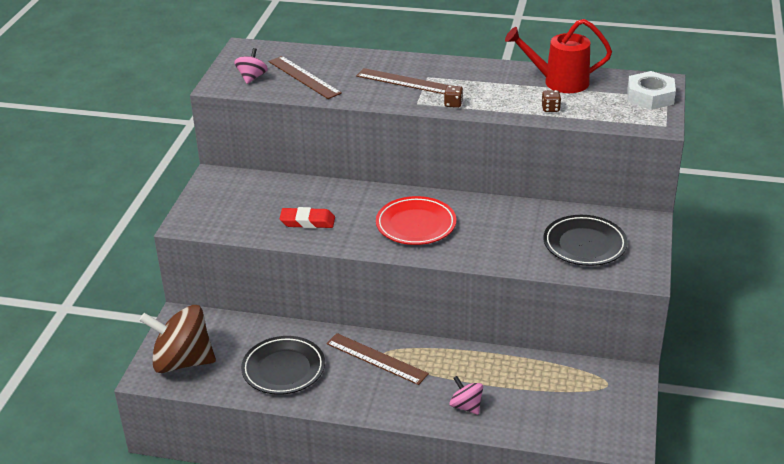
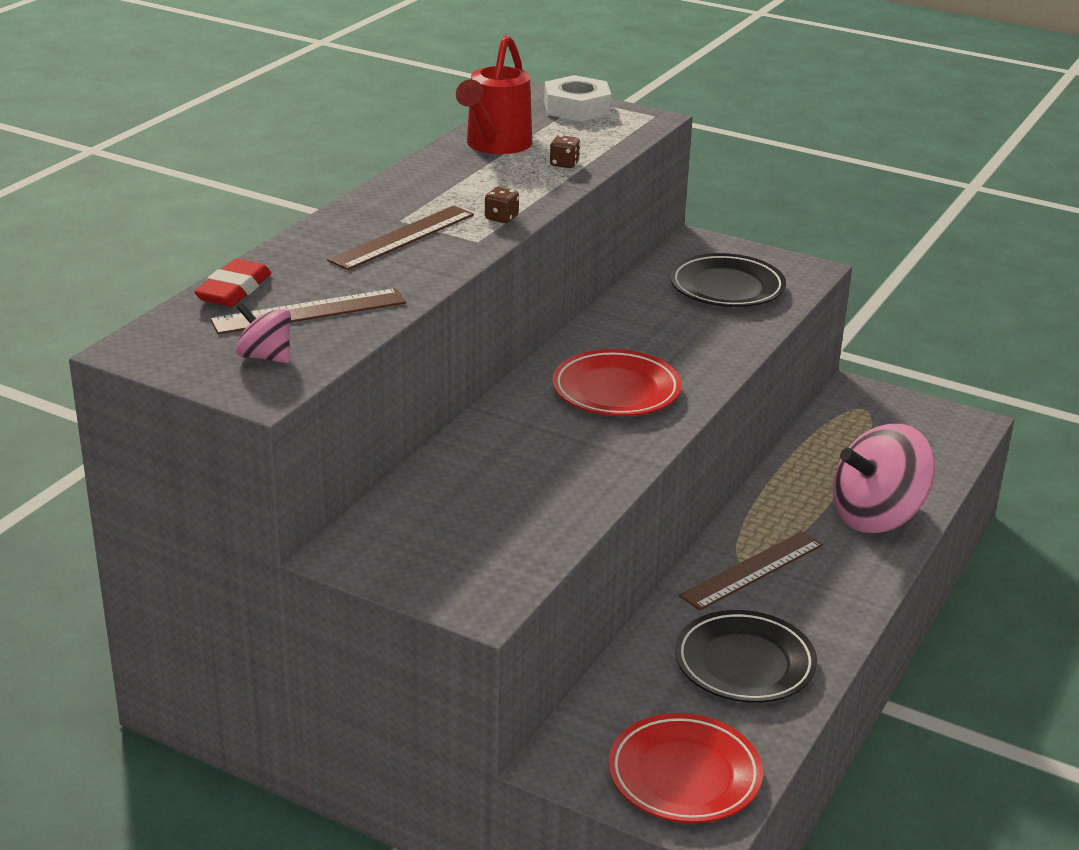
camera: 75 degrees left, 5 degrees down
brown spinning top [139,305,216,373] -> red plate [608,713,763,823]
red eraser [279,207,335,228] -> red eraser moved to [194,259,271,307]
pink spinning top [449,376,483,415] -> pink spinning top [833,424,935,533], size x2.09

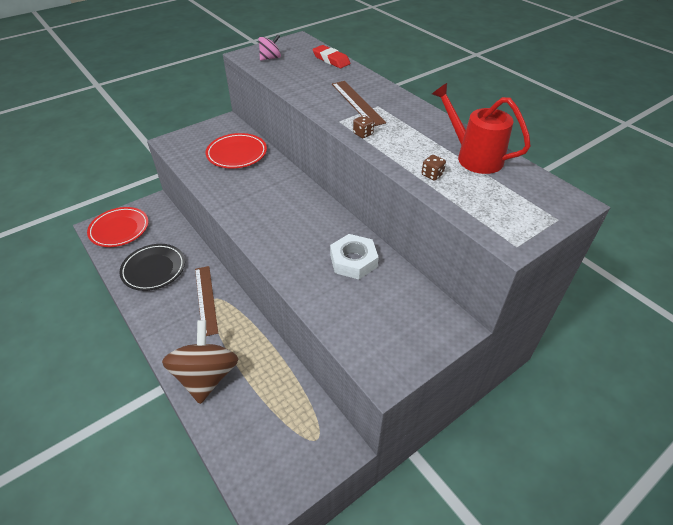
camera: 115 degrees right, 15 degrees up
brown ruler [210,288,406,334] -> none
white nut [544,75,611,121] -> white nut moved to [330,234,379,279]
red plate [552,349,682,416] -> red plate moved to [206,133,267,168]
black plate [670,253,786,307] -> none
pink spinning top [833,424,935,533] -> brown spinning top [162,320,238,404]

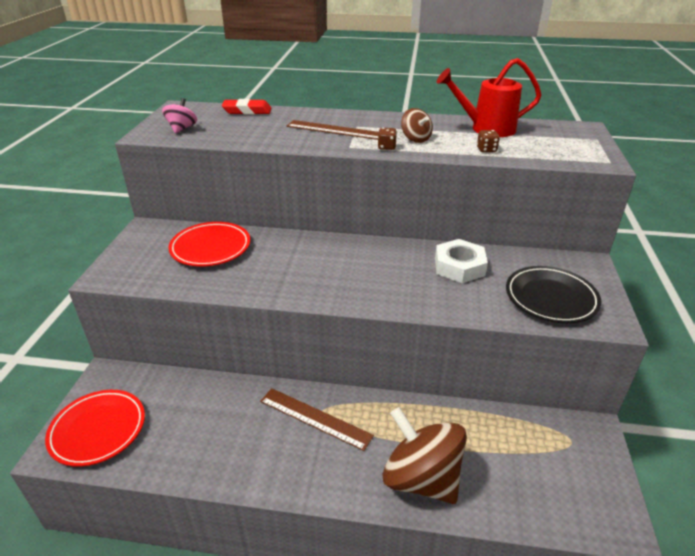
camera: 45 degrees left, 10 degrees down
black plate [119,244,185,291] -> black plate moved to [506,266,601,323]
none -> brown spinning top [401,108,433,143]

